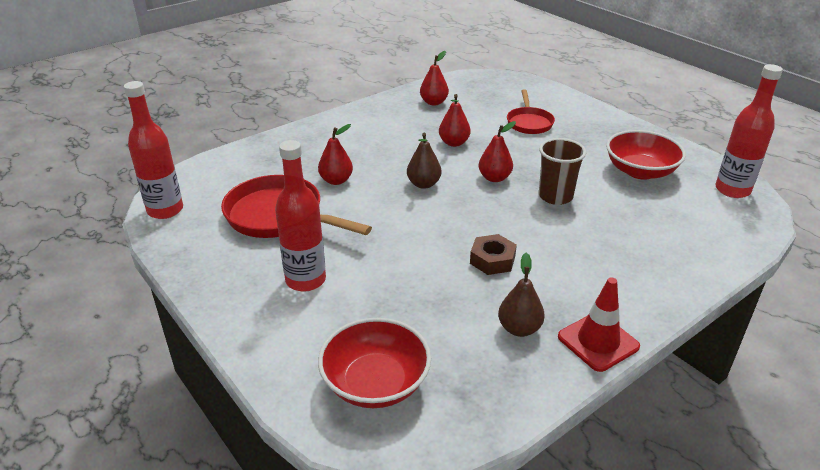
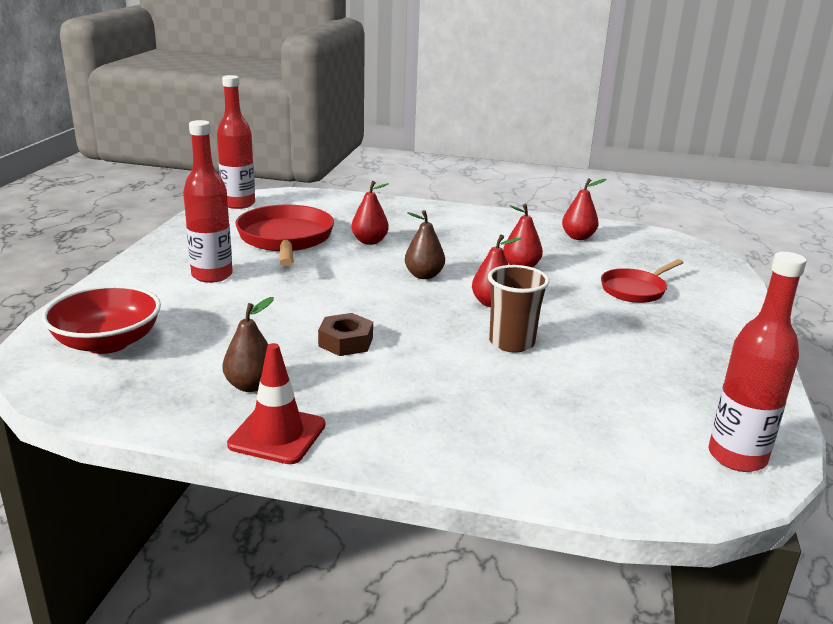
camera: 50 degrees right, 10 degrees down
red bowl [606,130,686,180] -> none

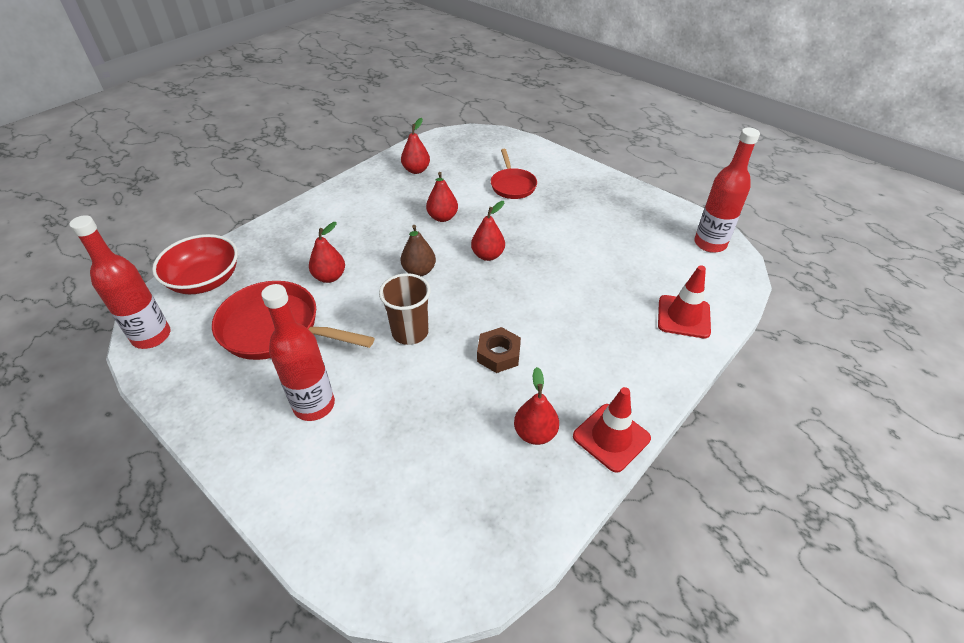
camera: 60 degrees left, 20 degrees up
red bowl [42,285,161,354] -> red bowl moved to [152,234,238,294]
brown pear [222,297,274,392] -> red pear [514,367,559,445]
brown cup [488,265,550,353] -> brown cup moved to [379,273,431,345]
none -> red traffic cone [658,265,711,338]

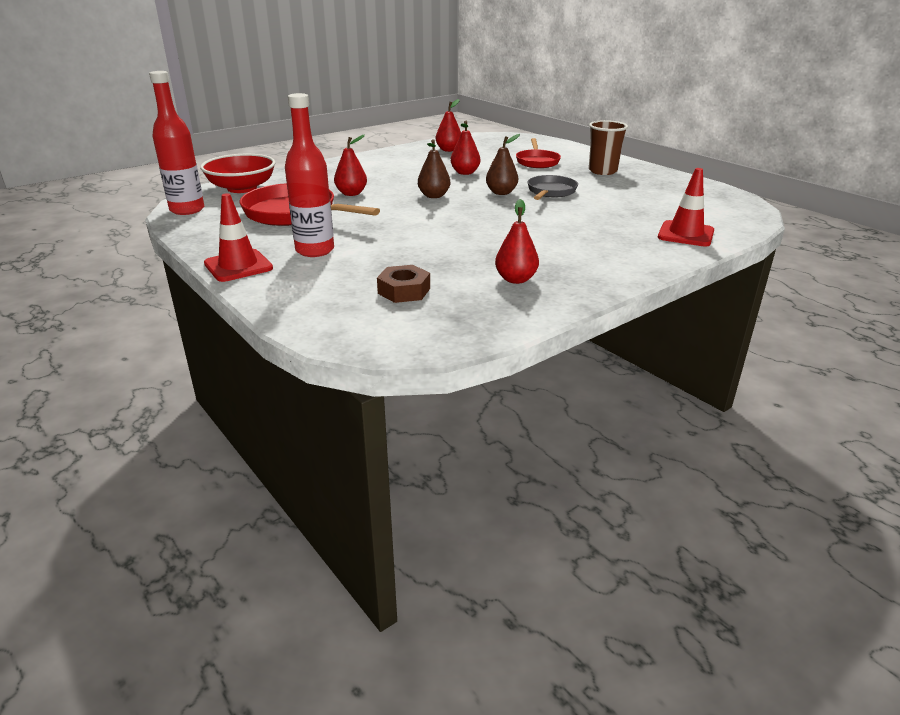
camera: 10 degrees right, 15 degrees down
brown cup [379,273,431,345] -> brown cup moved to [589,120,628,175]
red pear [471,201,505,261] -> brown pear [486,134,520,195]
brown nut [477,327,521,373] -> brown nut moved to [377,265,430,303]
red traffic cone [573,387,651,473] -> red traffic cone moved to [204,193,273,282]
red bottle [694,127,760,253] -> none
none -> grey pan [528,175,578,200]

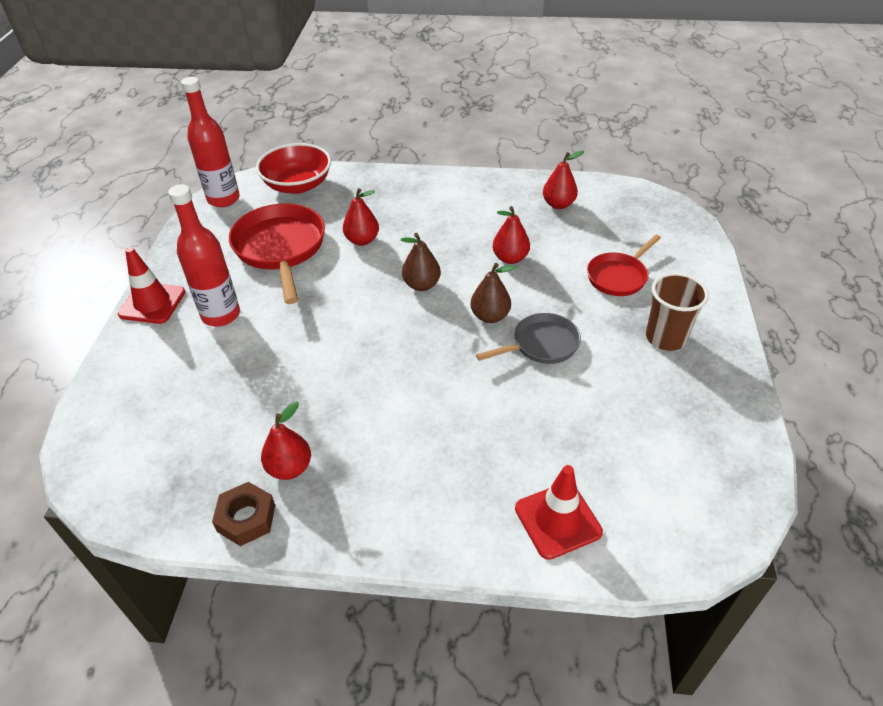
camera: 45 degrees right, 15 degrees up
brown nut [377,265,430,303] -> brown nut moved to [212,482,275,546]

